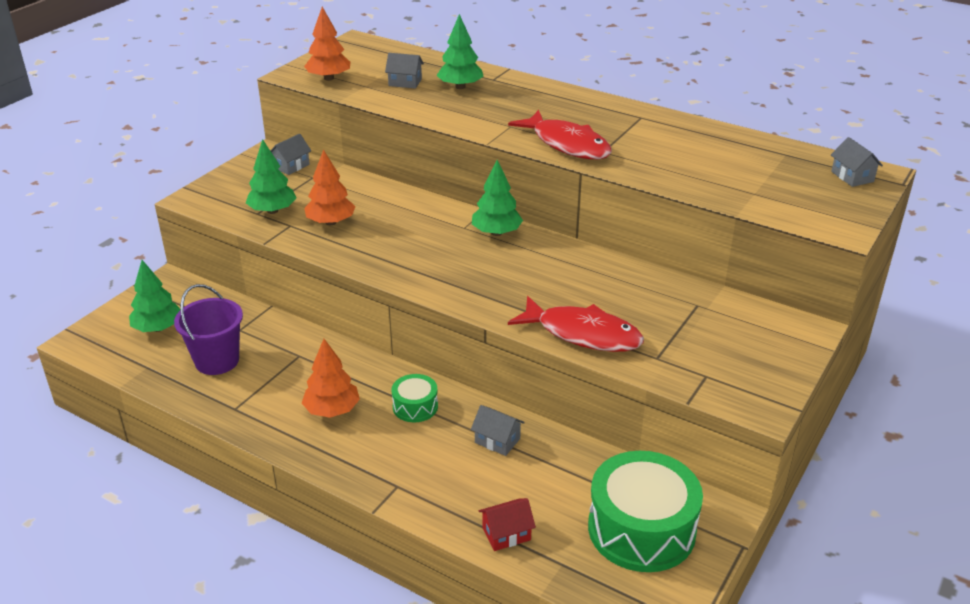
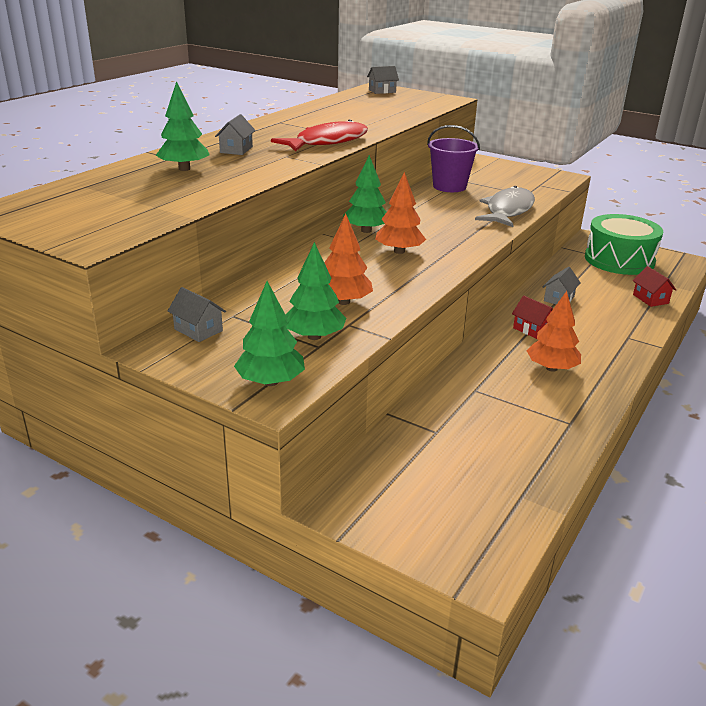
camera: 90 degrees left, 5 degrees down
green tree [129,260,180,332] -> green tree moved to [234,281,305,386]
purple bucket [174,284,243,375] -> purple bucket moved to [427,125,480,192]
orange tree [304,7,350,81] -> orange tree moved to [375,172,426,254]
grey house [385,53,424,89] -> grey house moved to [215,114,256,155]
green drum [392,374,438,422] -> red house [512,296,553,339]
red fish [508,296,644,352] -> grey fish [475,186,535,227]

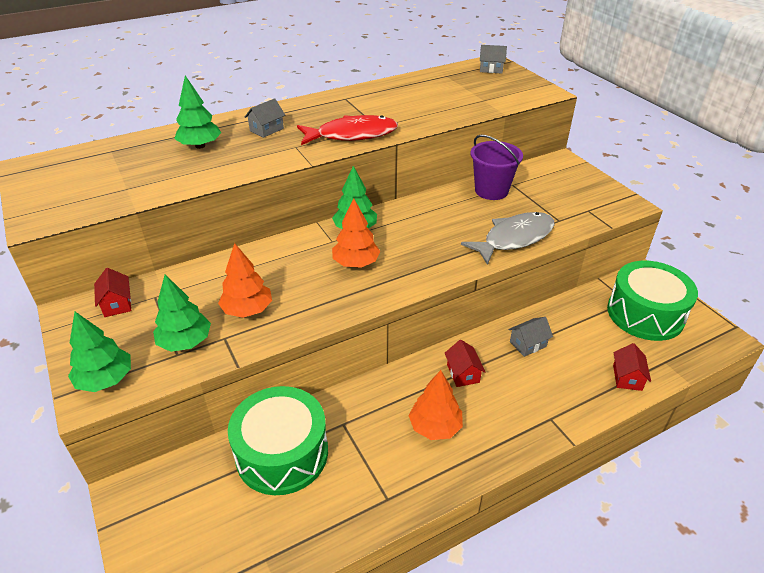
camera: 30 degrees right, 10 degrees up
grey house [168,287,226,342] -> red house [94,268,131,317]
none -> green drum [228,386,328,495]

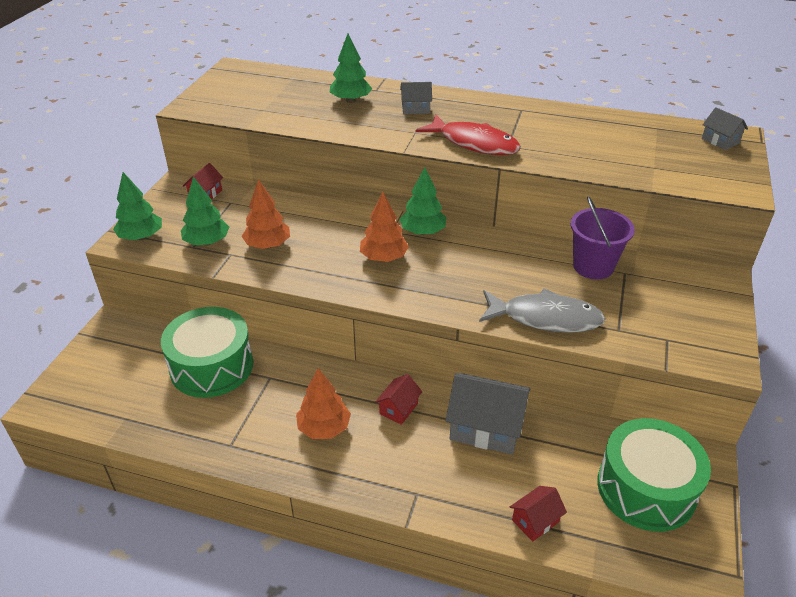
camera: 45 degrees right, 0 degrees up
grey house [508,317,553,357] -> grey house [446,373,530,454], size x1.92

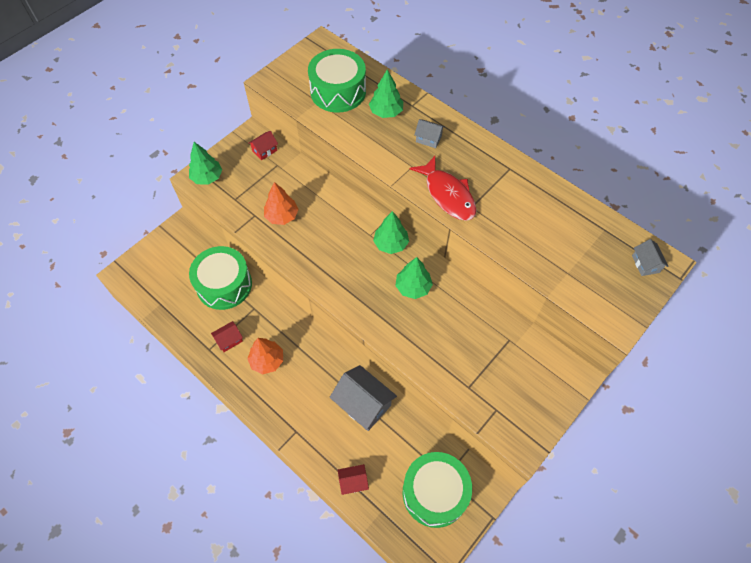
camera: 25 degrees right, 20 degrees up
green tree [181,177,229,246] -> green tree moved to [395,257,433,299]
orange tree [360,192,409,262] -> none
red house [375,374,422,425] -> red house moved to [211,321,243,352]
grey fish [479,288,605,333] -> none
purple bucket [570,196,635,279] -> none
none -> green drum [308,49,366,113]

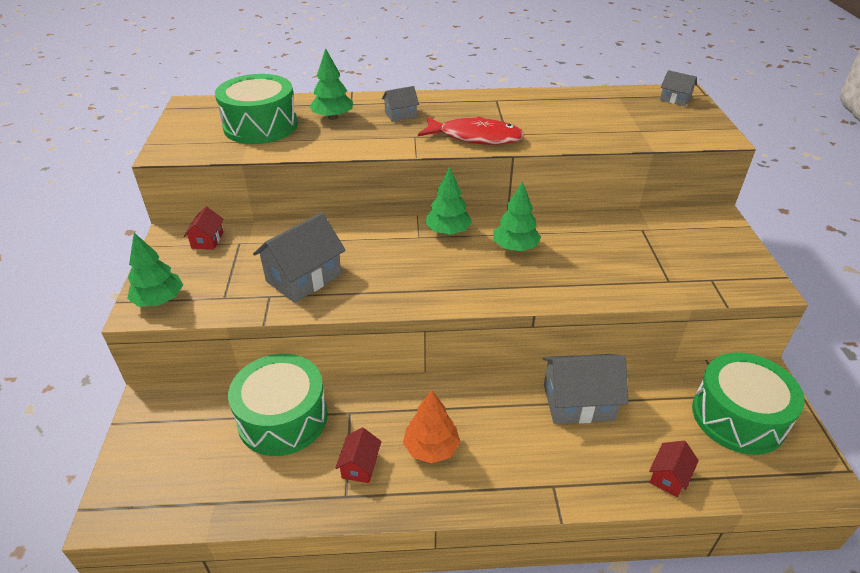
camera: 45 degrees left, 20 degrees down
orange tree [264,182,299,225] -> grey house [253,212,346,303]

